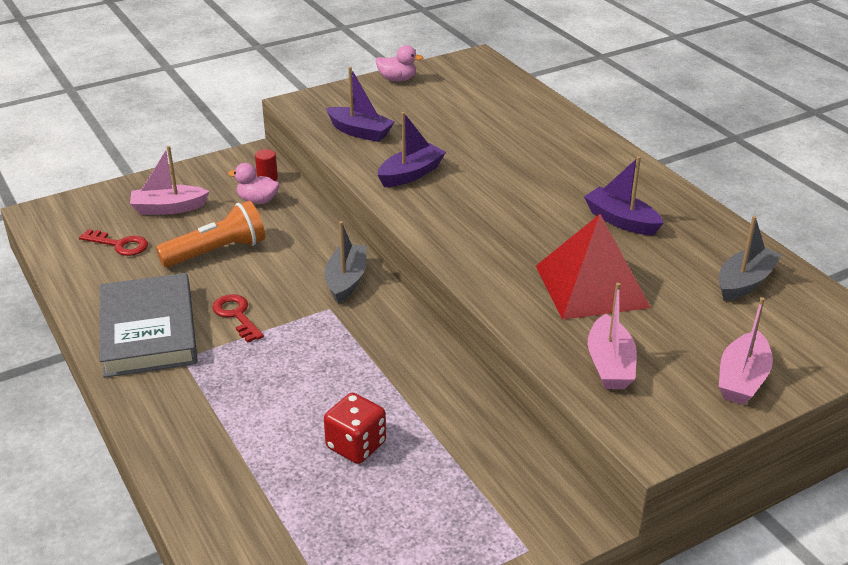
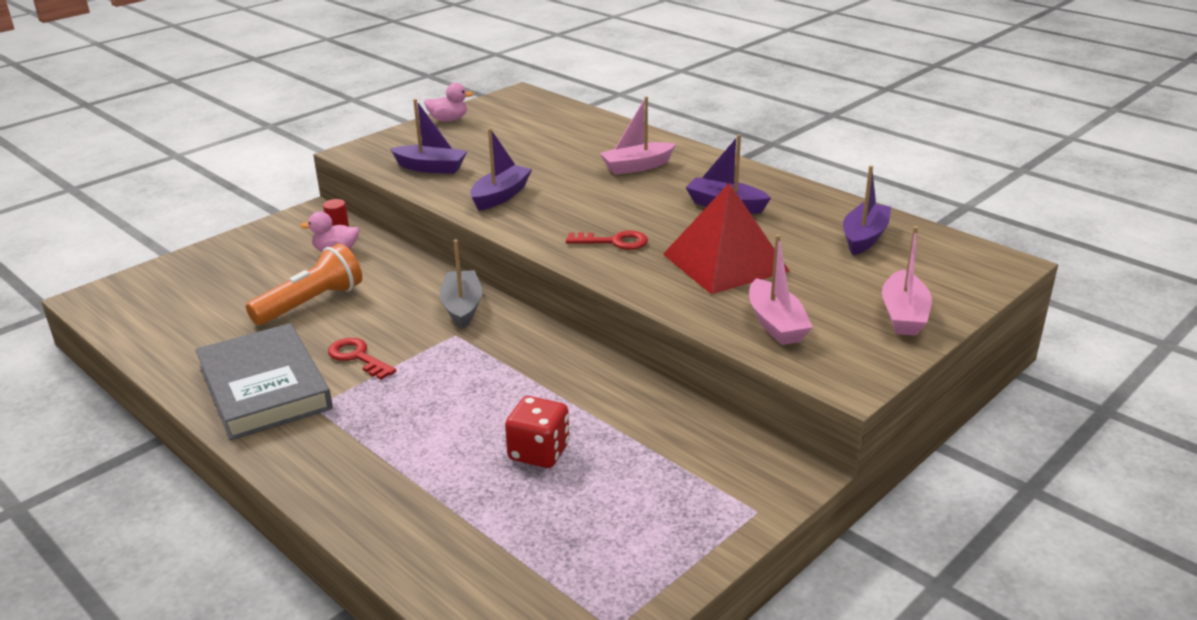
camera: 15 degrees left, 5 degrees down
red key [79,229,148,256] -> red key moved to [566,230,648,250]
pink boat [130,146,210,215] -> pink boat moved to [600,96,676,175]
grey boat [719,216,782,301] -> purple boat [843,165,891,255]

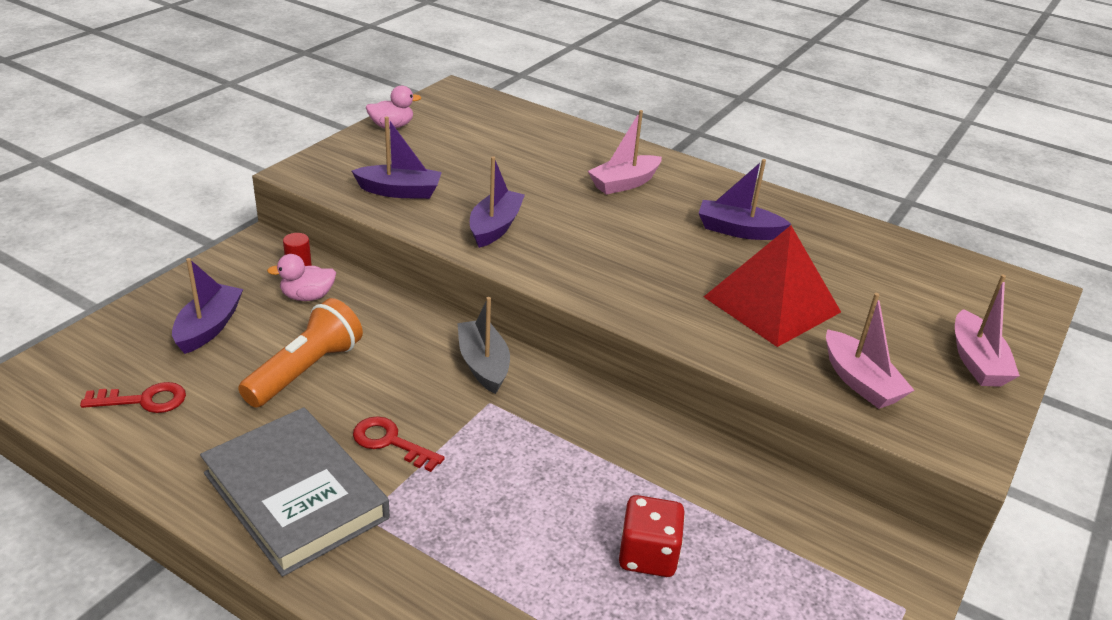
camera: 15 degrees left, 5 degrees up
red key [566,230,648,250] -> red key moved to [80,382,186,413]
purple boat [843,165,891,255] -> purple boat moved to [172,258,243,354]

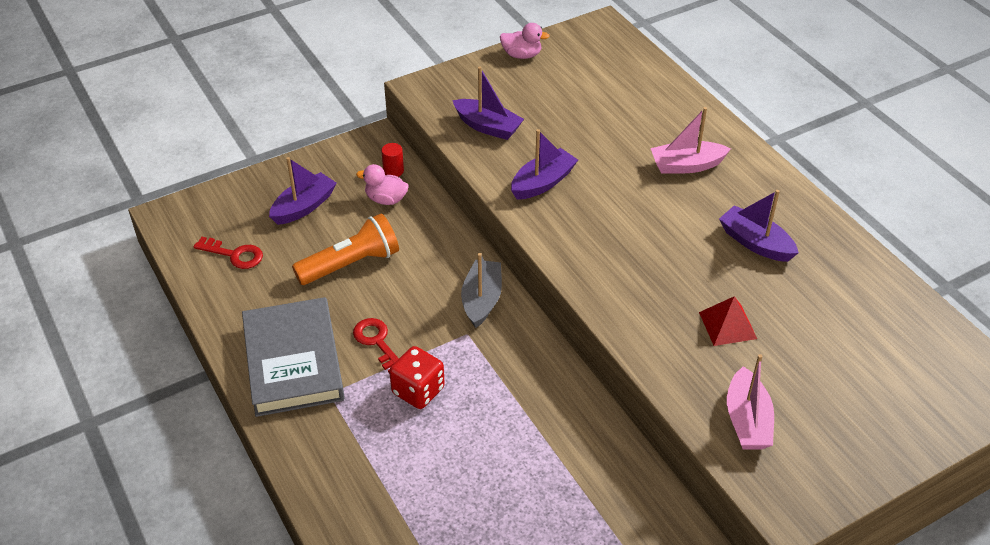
camera: 30 degrees right, 10 degrees up
red dice [619,495,685,577] -> red dice moved to [389,346,445,409]
red pyramid [704,225,841,347] -> red pyramid [699,296,757,346], size x0.51
pink boat [955,274,1020,387] -> none

